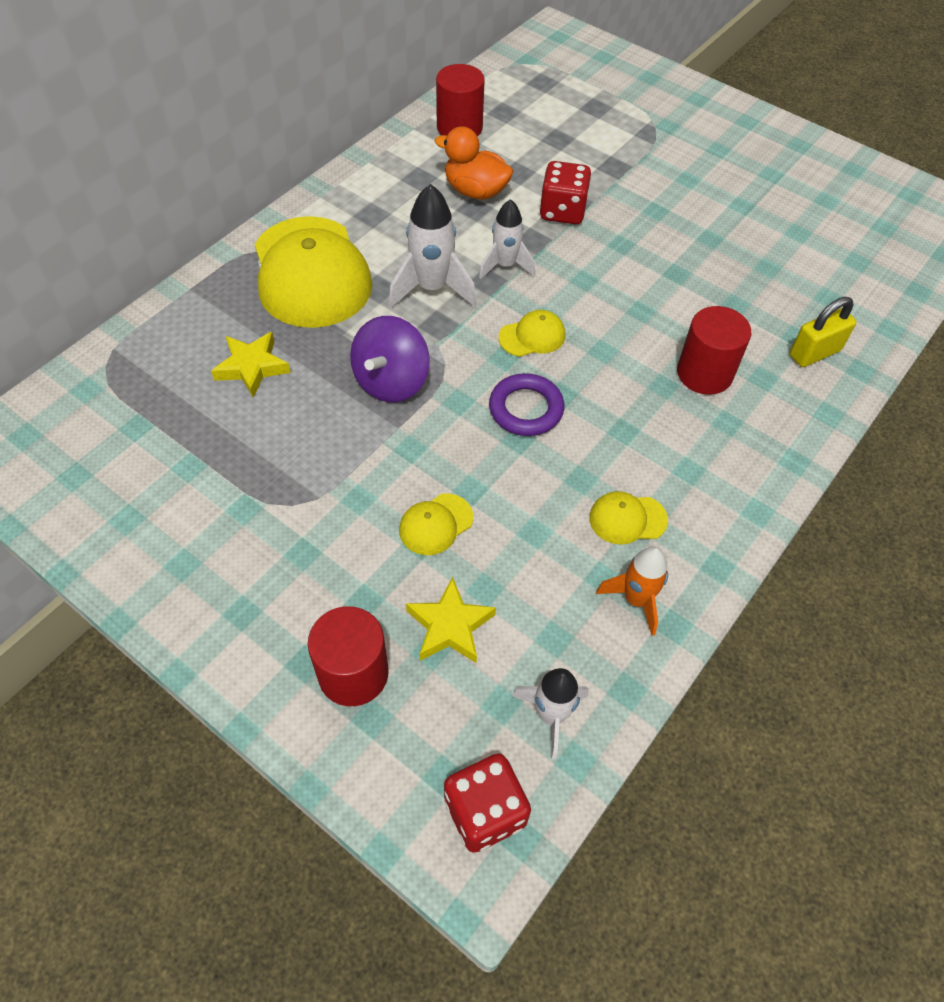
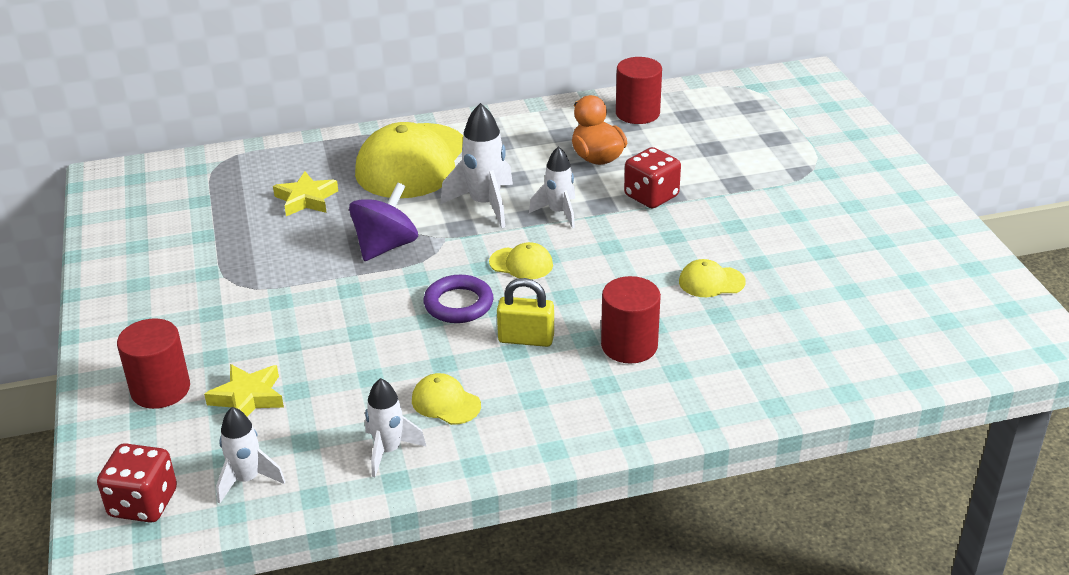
camera: 40 degrees right, 20 degrees down
purple spinning top [350,316,430,402] -> purple spinning top turned 150 degrees clockwise [349,182,418,261]
yellow cap [399,493,473,555] -> yellow cap moved to [679,259,746,297]
orange rocket [596,546,668,636] -> white rocket [365,378,427,477]
yellow padlock [790,297,856,367] -> yellow padlock moved to [497,278,554,347]

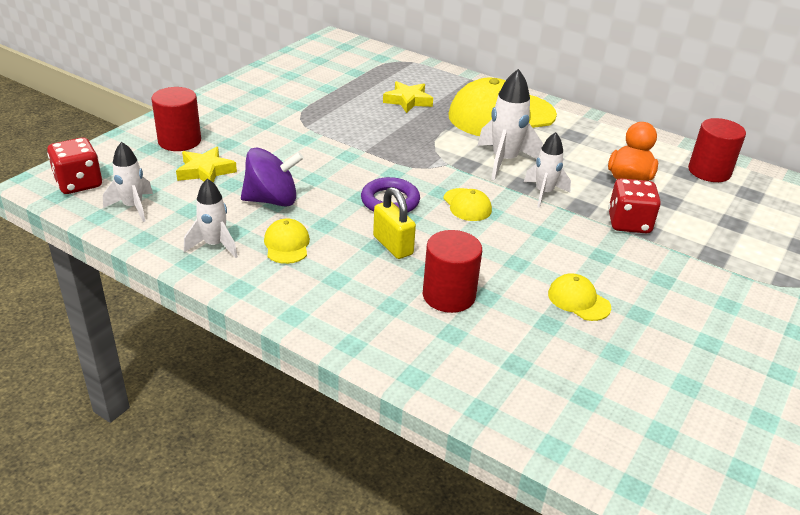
camera: 45 degrees right, 0 degrees up
purple spinning top [349,182,418,261] -> purple spinning top moved to [241,147,304,207]

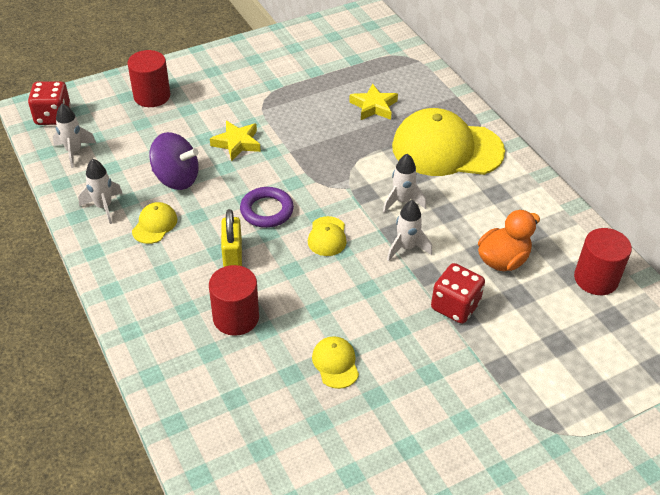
camera: 30 degrees right, 10 degrees up
yellow star [176,147,237,182] -> yellow star moved to [210,121,261,161]
white rocket [478,69,543,180] -> white rocket [383,154,426,213], size x0.66

